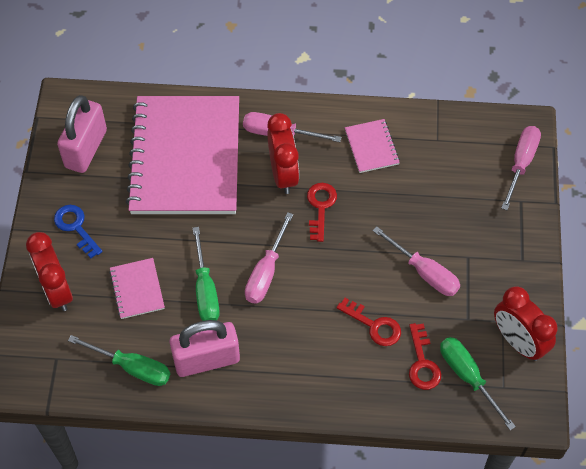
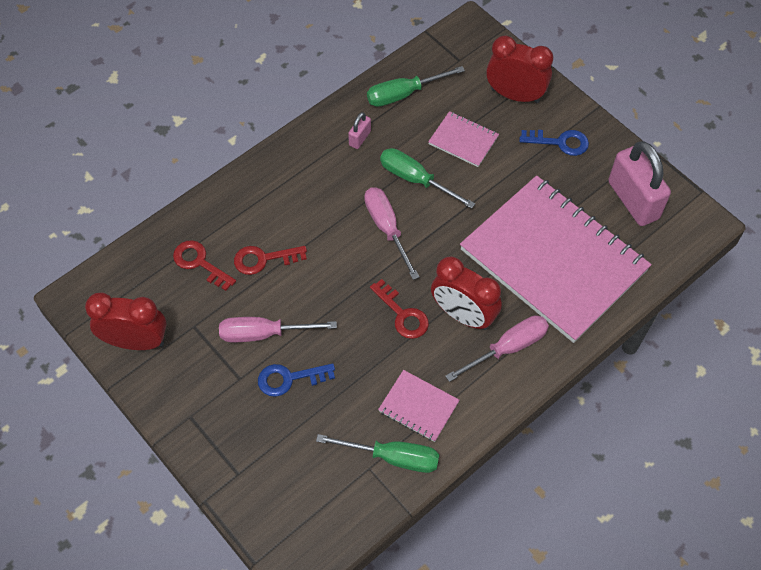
camera: 135 degrees right, 0 degrees up
pink padlock [169,320,240,377] -> pink padlock [348,112,371,149], size x0.45
green screwdriver [440,337,516,430] -> green screwdriver moved to [316,434,439,473]
pink screwdriver [501,126,541,210] -> none
none -> blue key [258,363,335,397]

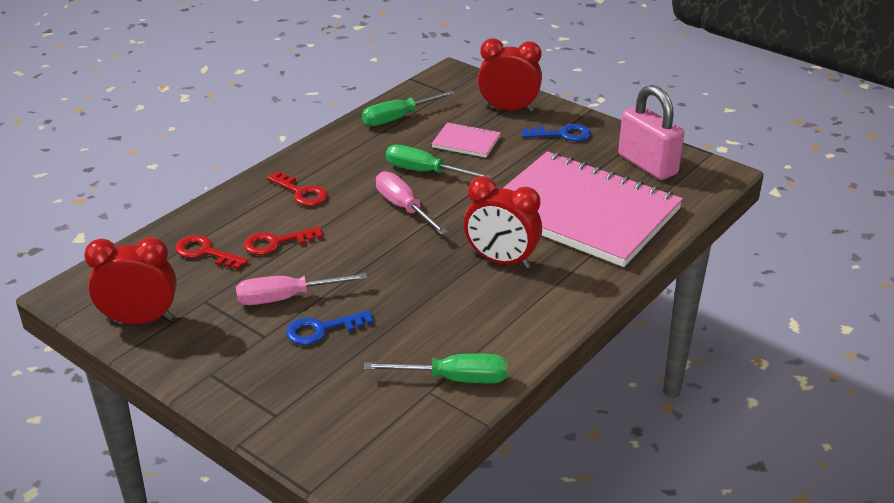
camera: 10 degrees left, 25 degrees down
pink padlock [348,112,371,149] -> none
red key [370,279,429,339] -> red key moved to [267,171,328,206]
pink notebook [378,370,460,442] -> none
pink screwdriver [446,315,549,382] -> none

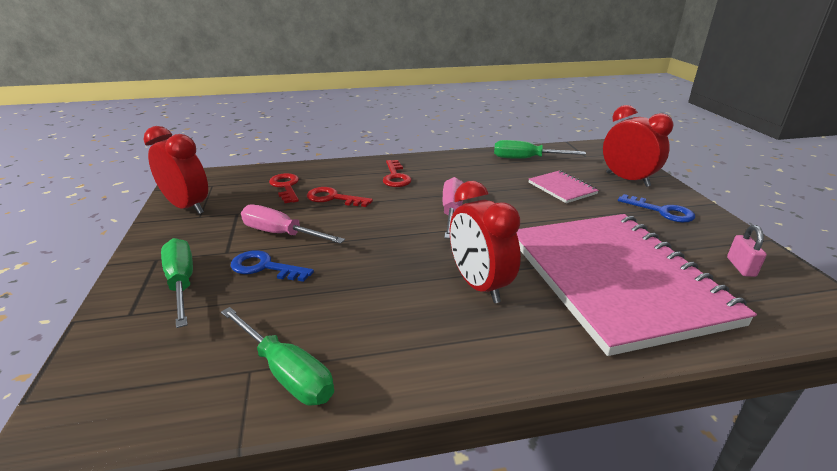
camera: 40 degrees right, 5 degrees down
green screwdriver [386,145,491,178] -> green screwdriver moved to [161,238,193,328]
pink padlock [618,85,684,180] -> pink padlock [727,225,767,277], size x0.45

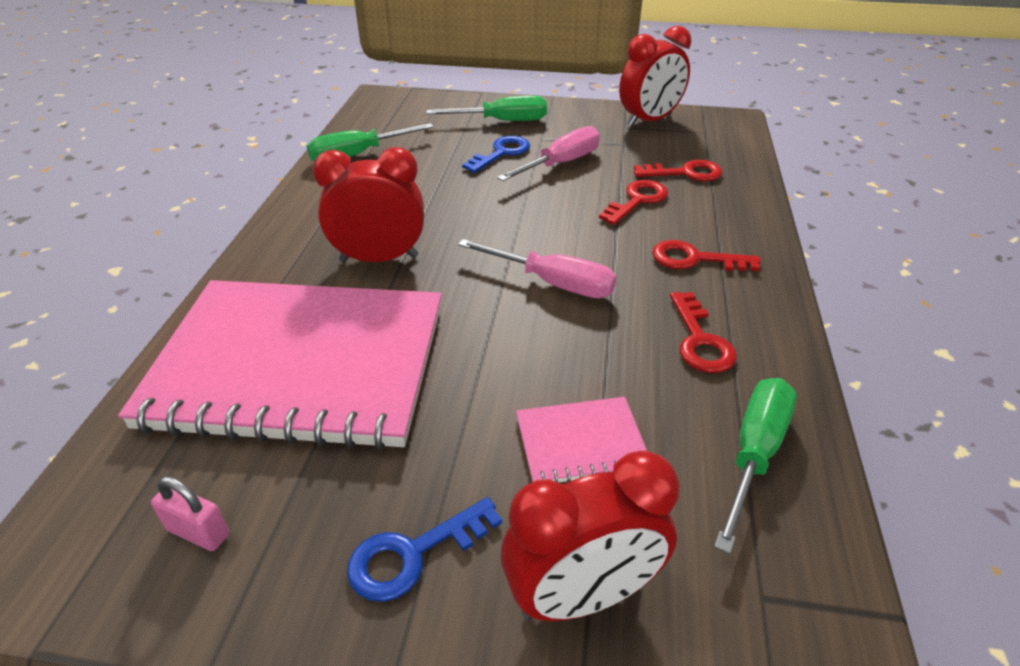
camera: 110 degrees right, 10 degrees up
none -> red key [670,292,737,373]

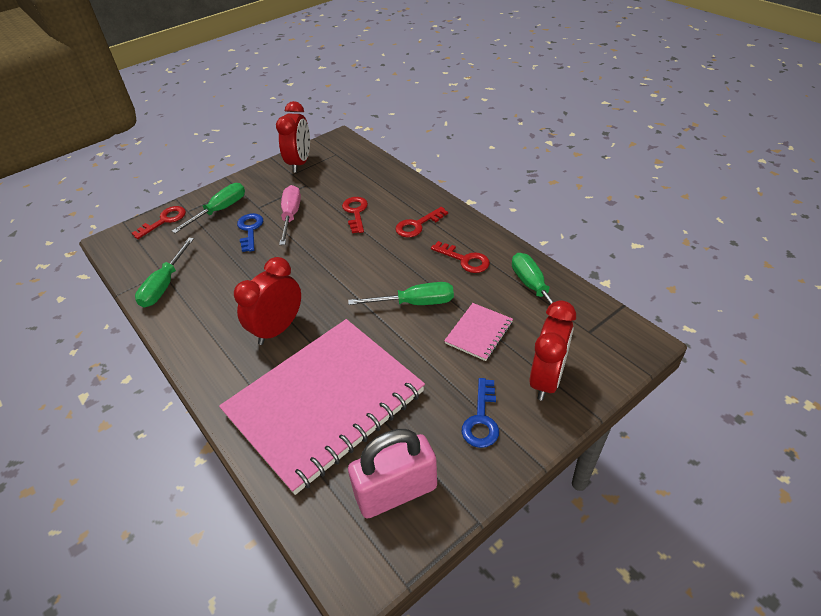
camera: 45 degrees left, 5 degrees up
pink padlock [151,476,229,551] -> pink padlock [348,429,437,519], size x2.22
pink screwdriver [458,239,617,298] -> none
red key [634,160,723,181] -> red key moved to [132,206,186,239]
none -> green screwdriver [348,282,454,305]

